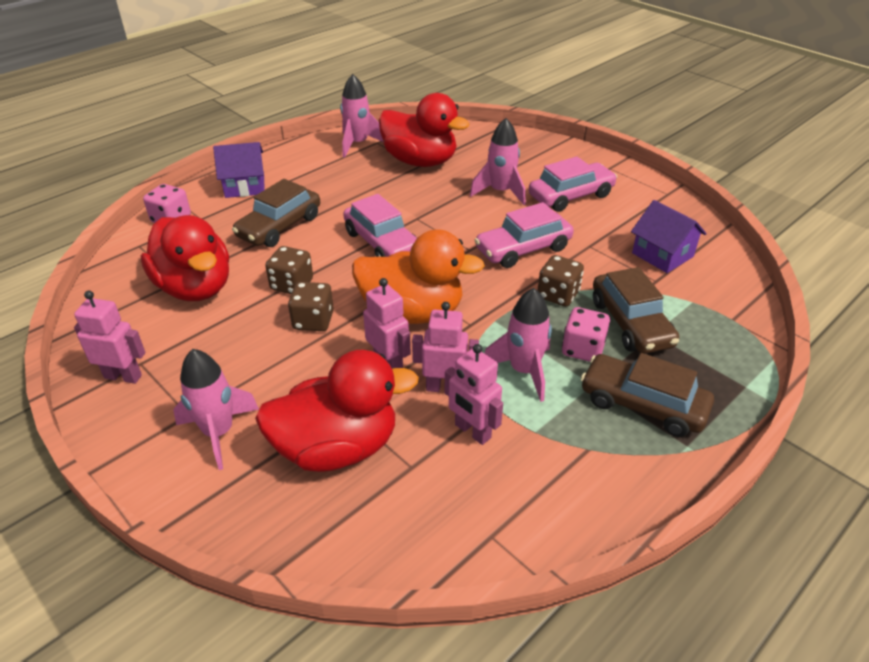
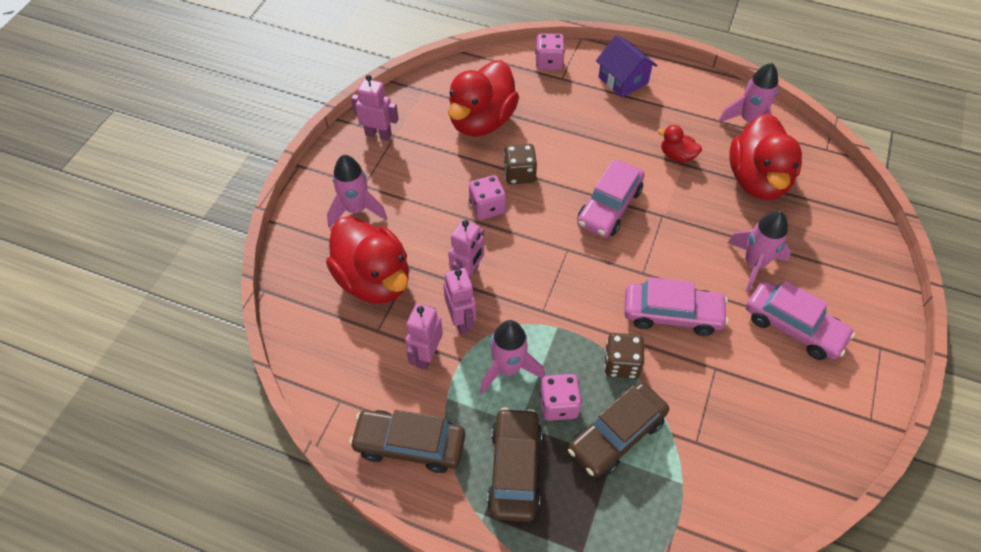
camera: 65 degrees right, 15 degrees up
pink robot [74,291,145,384] -> pink robot turned 60 degrees counterclockwise [351,75,398,141]
brown car [232,179,320,247] -> brown car moved to [349,410,465,473]
brown dice [288,282,334,331] -> pink dice [469,175,506,220]
orange duck [352,229,485,324] -> none
pink car [475,202,574,268] -> pink car turned 150 degrees clockwise [624,277,728,336]
purple house [631,200,707,273] -> none
none -> red duck [657,125,702,162]

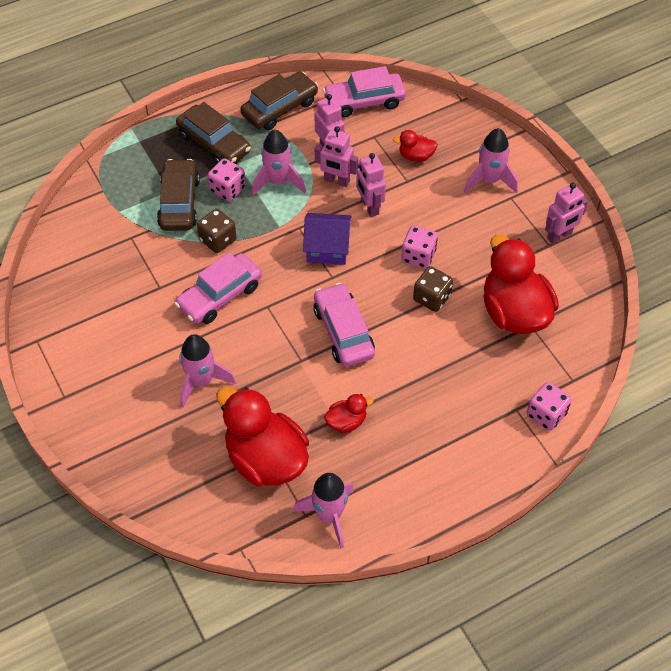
camera: 130 degrees right, 0 degrees up
red duck [326,216,409,304] -> red duck [393,130,438,162], size x0.46
purple house [596,35,658,98] -> purple house moved to [303,213,352,265]
pink car [746,280,855,360] -> pink car moved to [323,66,406,117]

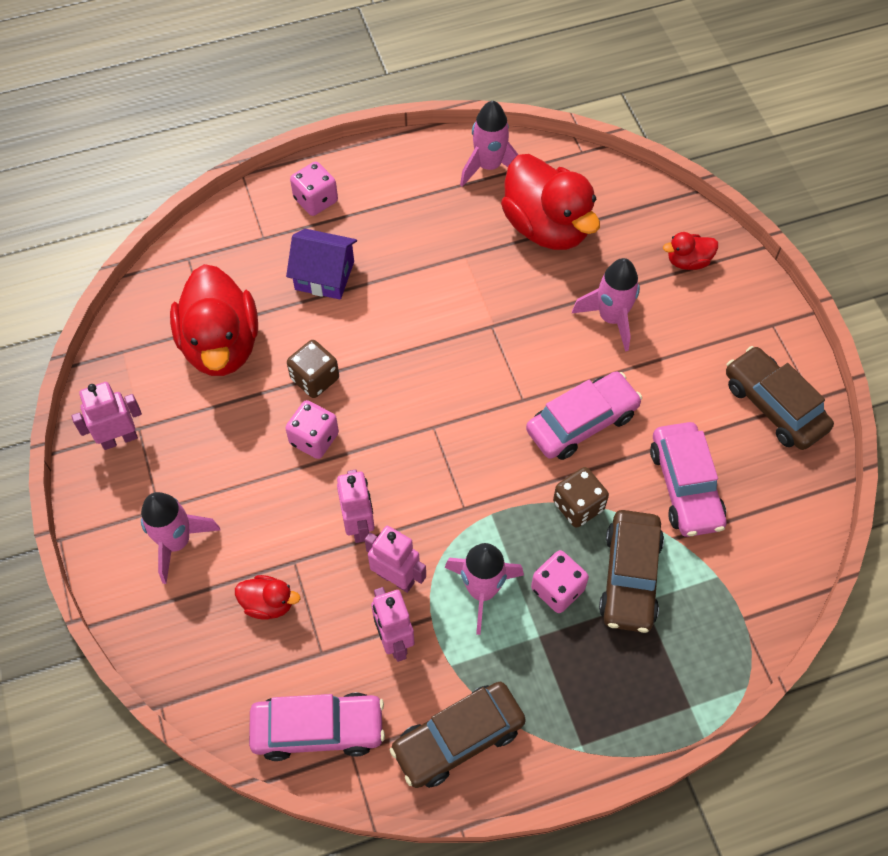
camera: 170 degrees left, 5 degrees up
brown car [176,102,251,164] -> brown car moved to [726,346,834,450]
purple house [303,213,352,265] -> purple house moved to [286,229,357,300]
pink car [314,283,375,367] -> pink car moved to [650,422,726,537]
red duck [324,394,374,433] -> red duck moved to [663,232,718,270]
pink dice [527,382,572,431] -> pink dice moved to [290,161,338,216]

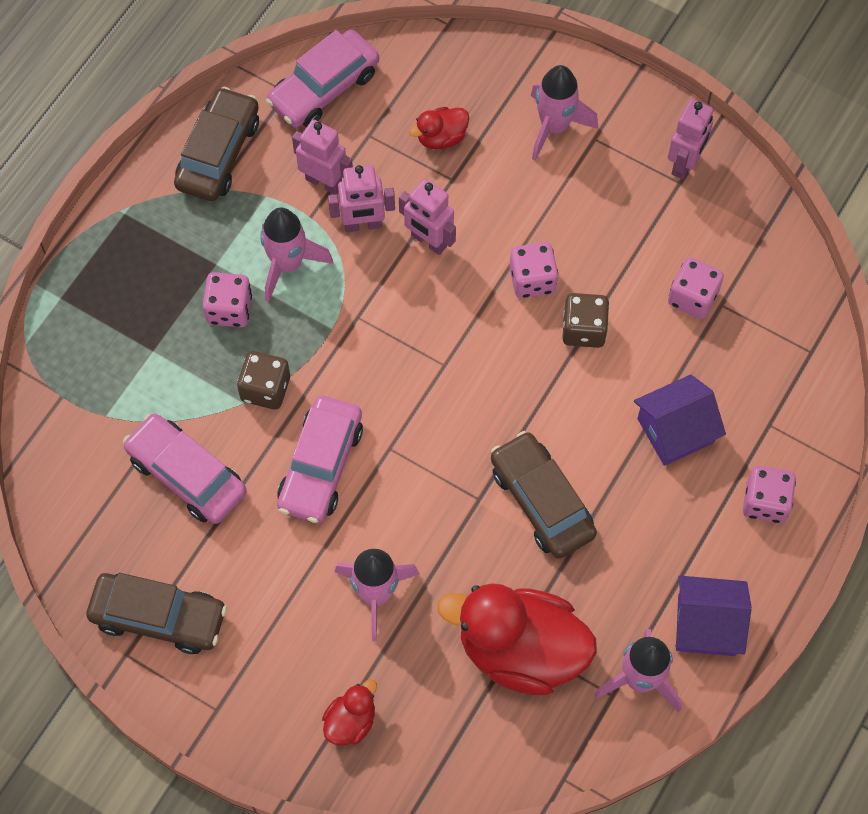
camera: 140 degrees right, 5 degrees up
red duck [170,264,258,376] -> pink dice [668,257,724,319]
brown car [599,510,664,633] -> brown car moved to [491,431,597,559]
none -> purple house [676,576,751,656]

